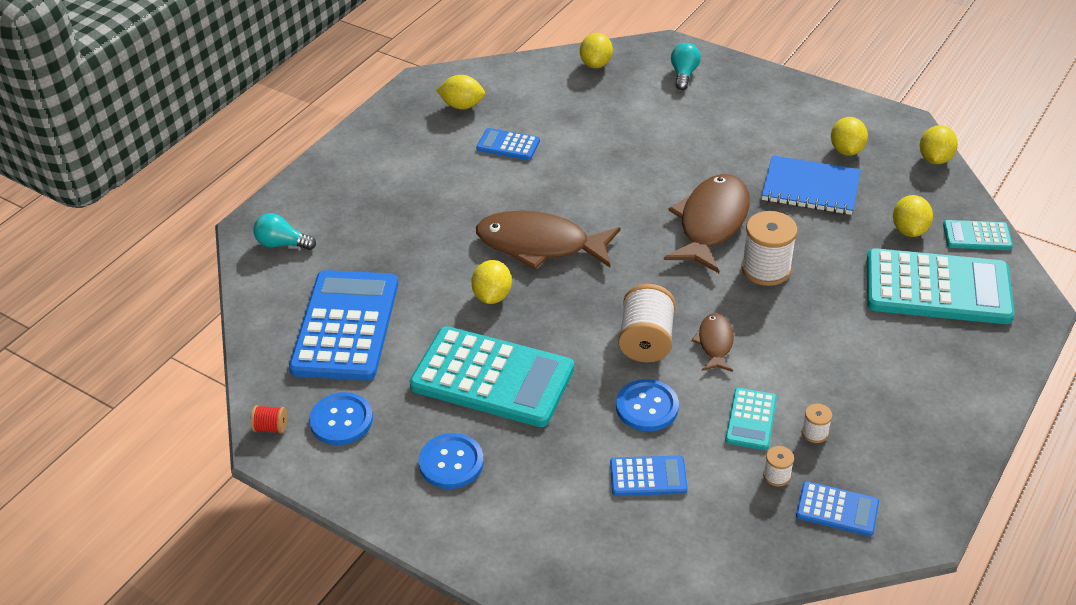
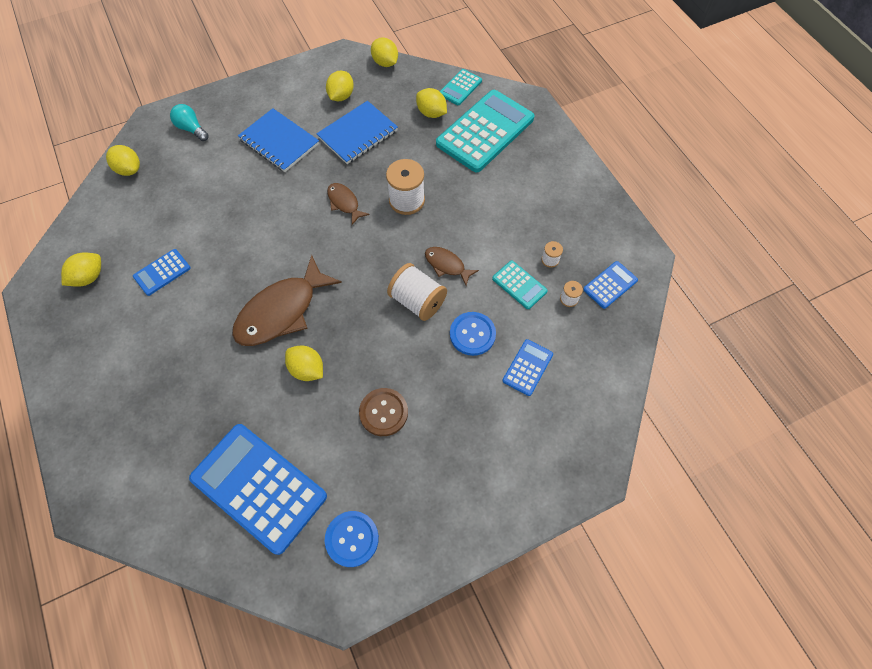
camera: 60 degrees left, 20 degrees up
red spool [250,405,287,433] -> none
turquoise light bulb [253,213,316,250] -> none
turquoise calculator [409,326,574,427] -> brown button [359,388,408,436]
blue button [418,433,484,489] -> none
brown fish [664,174,750,273] -> brown fish [327,183,370,225], size x0.50
yellow lemon [831,117,868,156] -> yellow lemon turned 75 degrees clockwise [326,71,354,101]
none -> blue notebook [238,108,319,172]

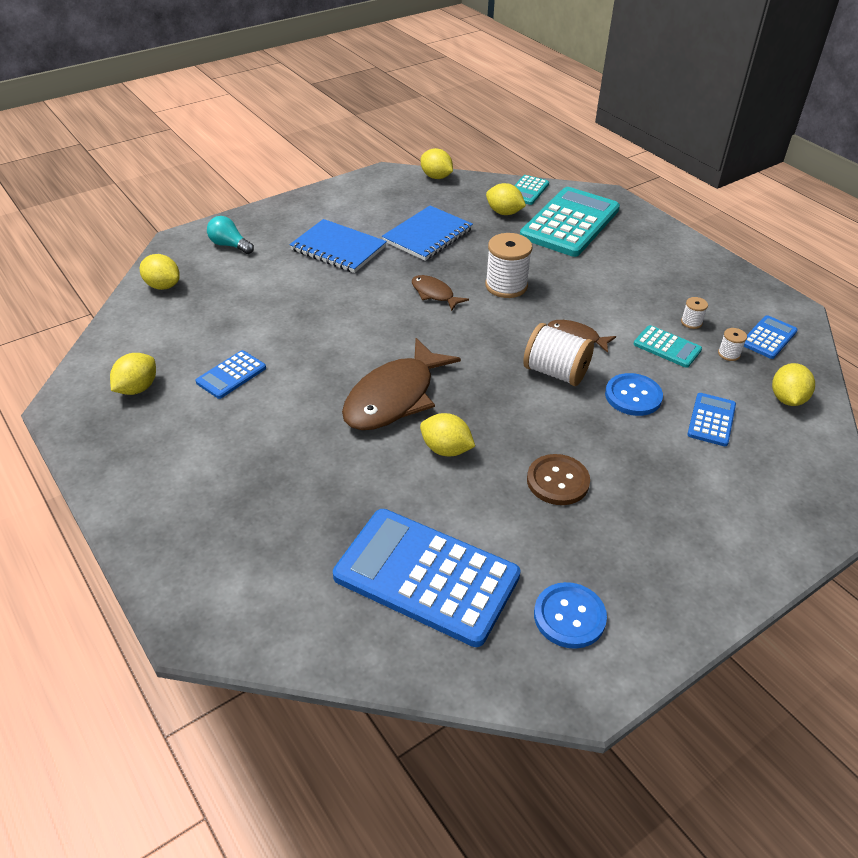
camera: 10 degrees left, 20 degrees down
yellow lemon [326,71,354,101] -> yellow lemon moved to [772,363,815,406]

